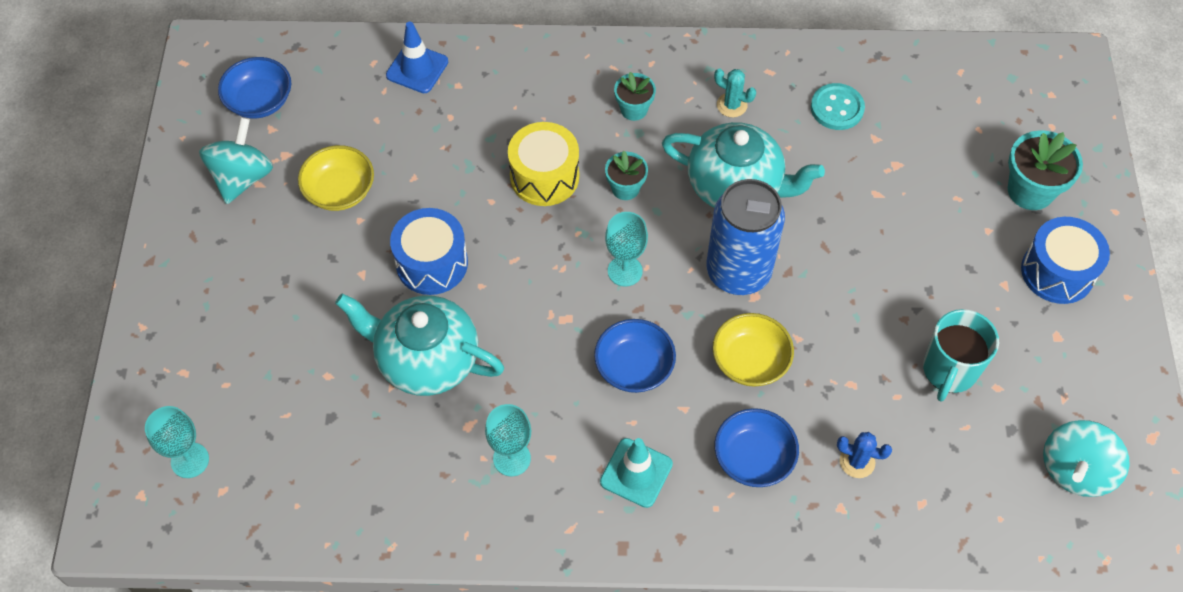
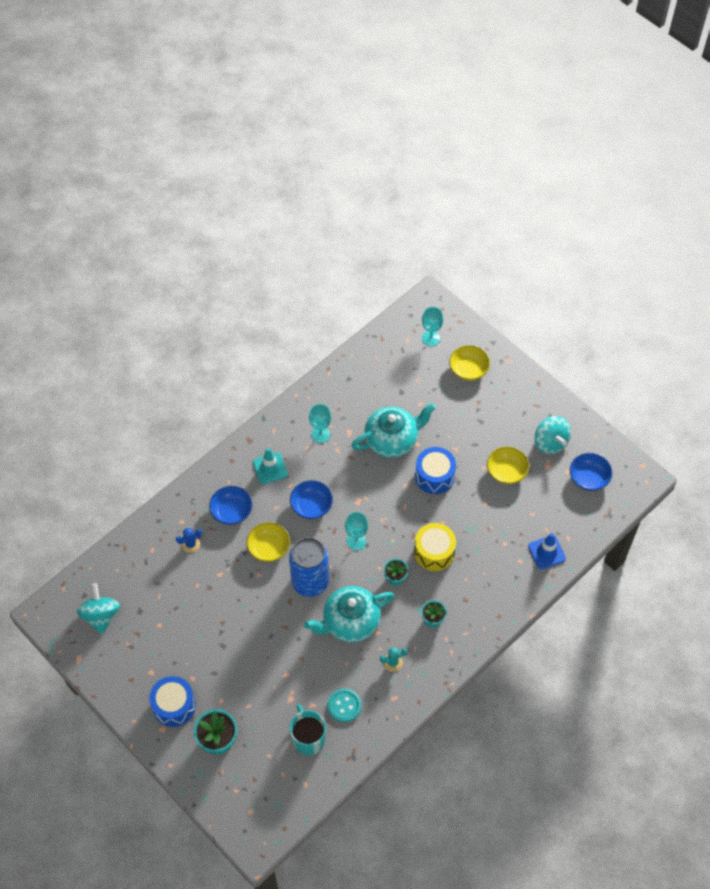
camera: 135 degrees right, 0 degrees up
turquoise mug [923,309,999,401] -> turquoise mug moved to [290,704,326,755]
none -> yellow bowl [449,345,490,381]

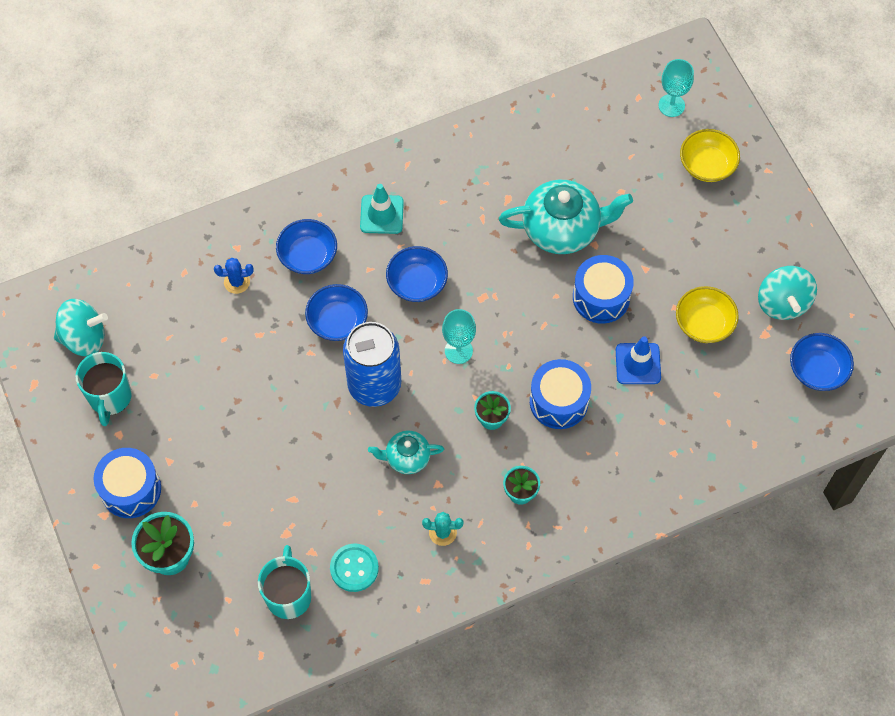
camera: 20 degrees right, 5 degrees up
turquoise spinning top [77,583,120,635] -> turquoise spinning top turned 75 degrees clockwise [54,299,108,356]
yellow bowl [246,522,290,562] -> blue bowl [305,284,368,341]
turquoise teapot [304,586,395,643] -> turquoise teapot [368,431,444,474], size x0.54
turquoise goblet [309,404,331,443] -> none
yellow drum [414,523,456,571] -> blue drum [530,359,591,429]
blue traffic cone [528,533,566,570] -> blue traffic cone moved to [616,336,661,384]
none -> turquoise mug [75,352,132,426]

